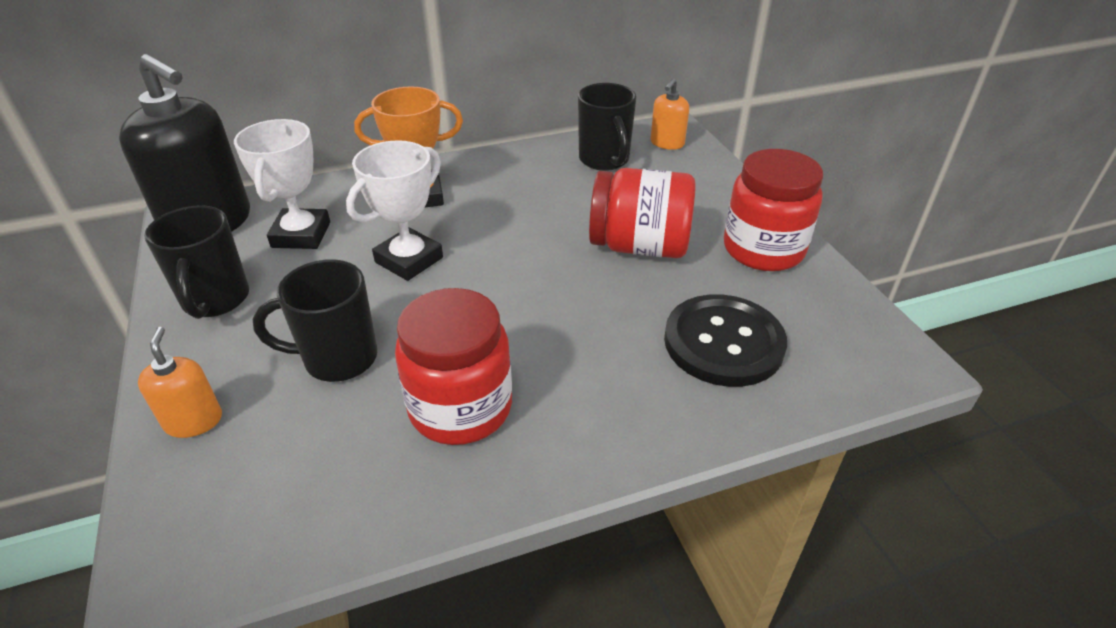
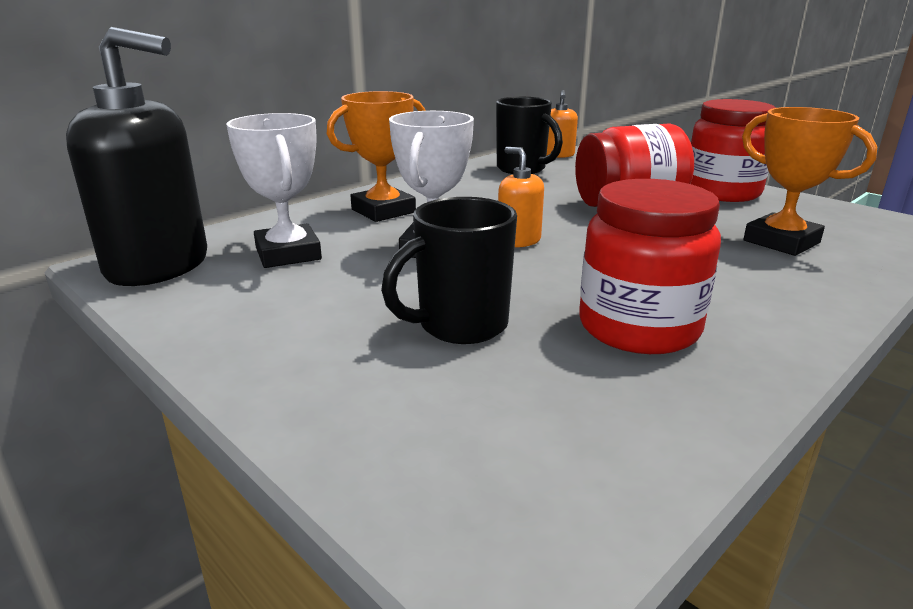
camera: 25 degrees left, 15 degrees down
orange soap dispenser [138,327,222,438] -> orange soap dispenser moved to [498,147,544,247]
black mug [144,205,249,319] -> none
black button [664,294,787,387] -> orange trophy [742,107,877,256]

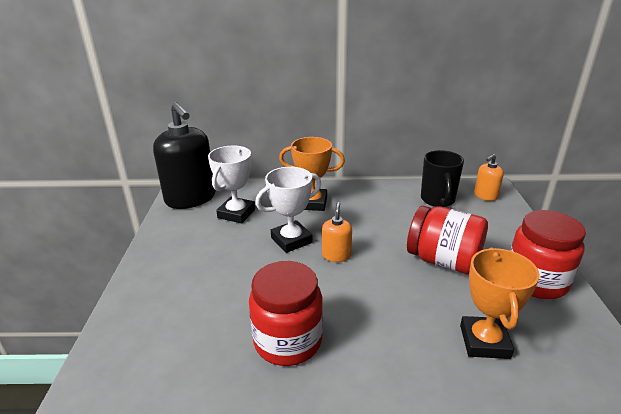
camera: 45 degrees right, 5 degrees up
black mug [381,197,517,344] -> none

